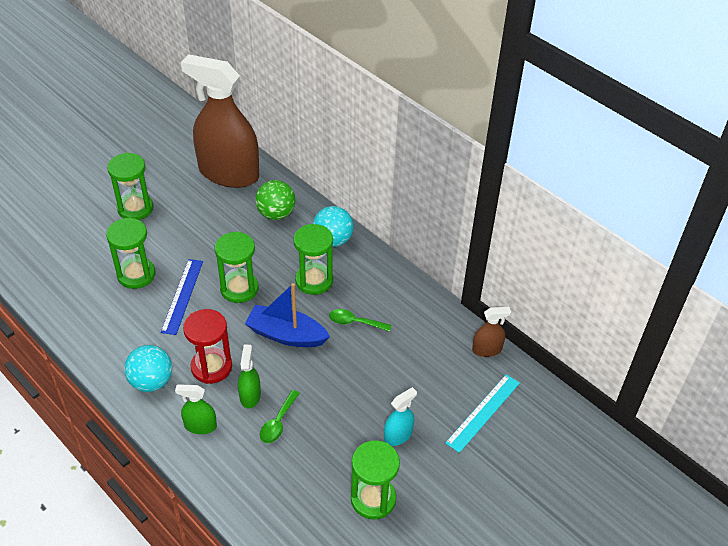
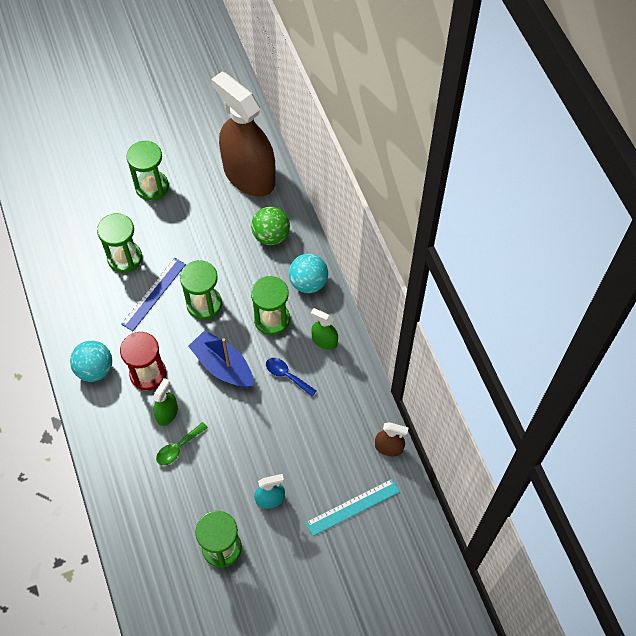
camera: 25 degrees right, 15 degrees up
green spray bottle [175,384,217,434] -> green spray bottle moved to [311,308,338,350]
green spoon [329,309,391,332] -> blue spoon [266,358,316,397]

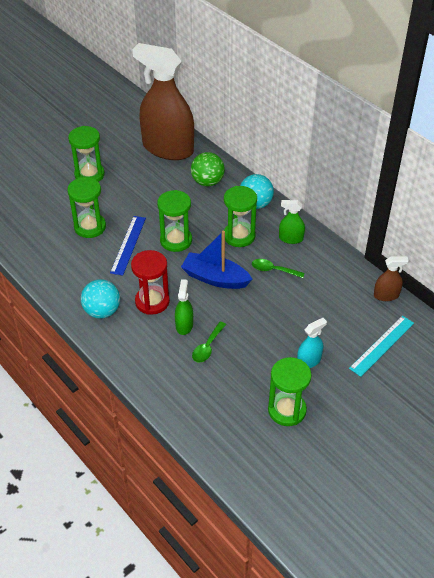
camera: 20 degrees left, 15 degrees down
blue spoon [266,358,316,397] -> green spoon [252,259,305,278]

